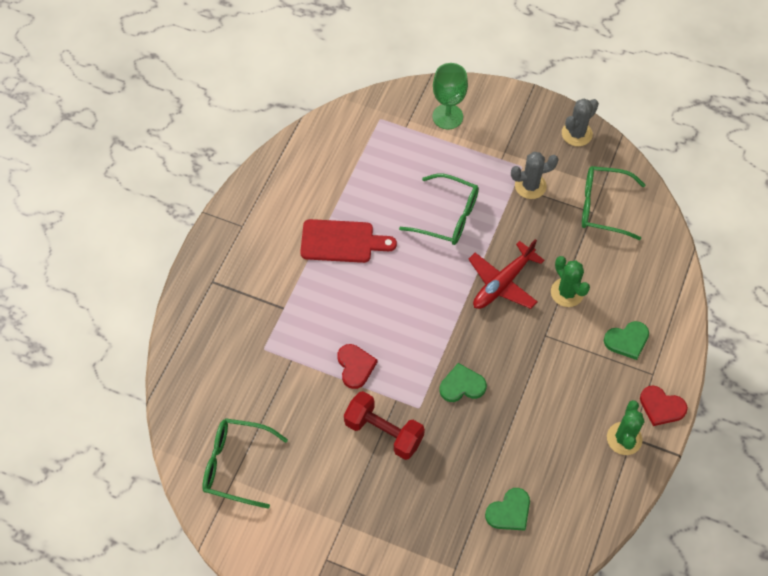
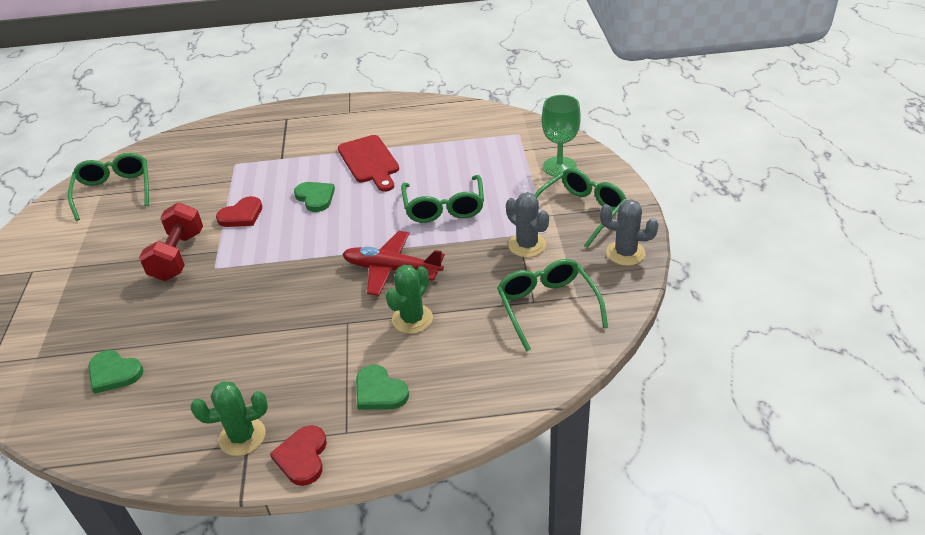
camera: 65 degrees right, 20 degrees down
green heart [440,363,487,402] -> green heart moved to [294,182,335,212]
none -> green glasses [535,168,627,248]

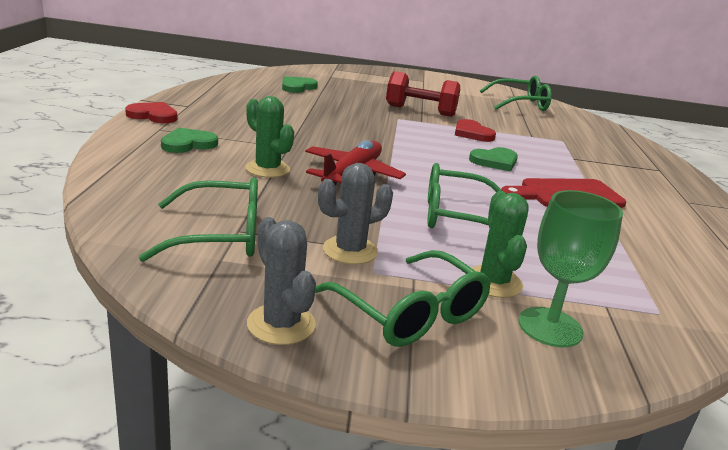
camera: 95 degrees right, 15 degrees down
green cactus [191,381,268,456] -> green cactus moved to [472,191,529,298]
grey cactus [600,199,659,266] -> grey cactus turned 60 degrees counterclockwise [247,217,316,345]

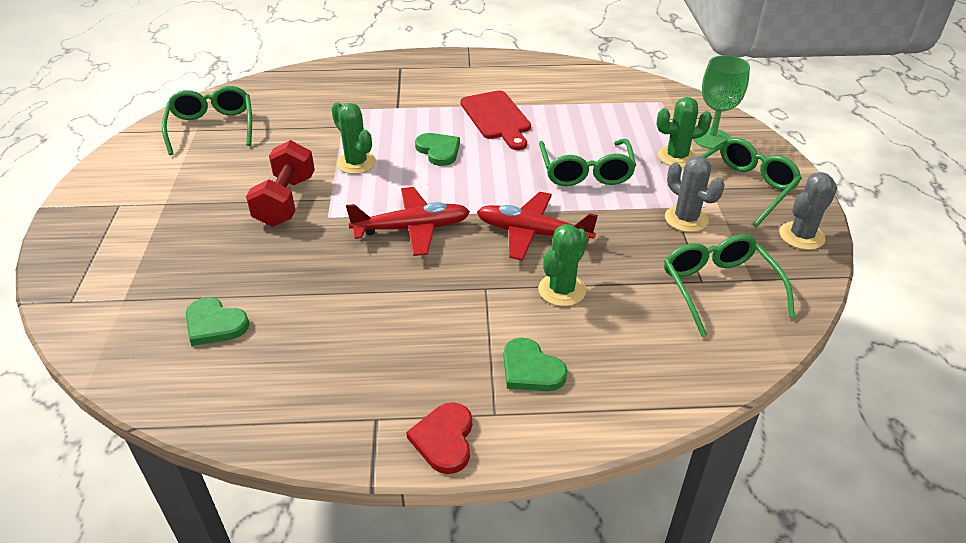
camera: 95 degrees left, 15 degrees up
red heart [455,119,496,142] -> green cactus [331,102,376,174]
none -> red plane [346,187,470,256]

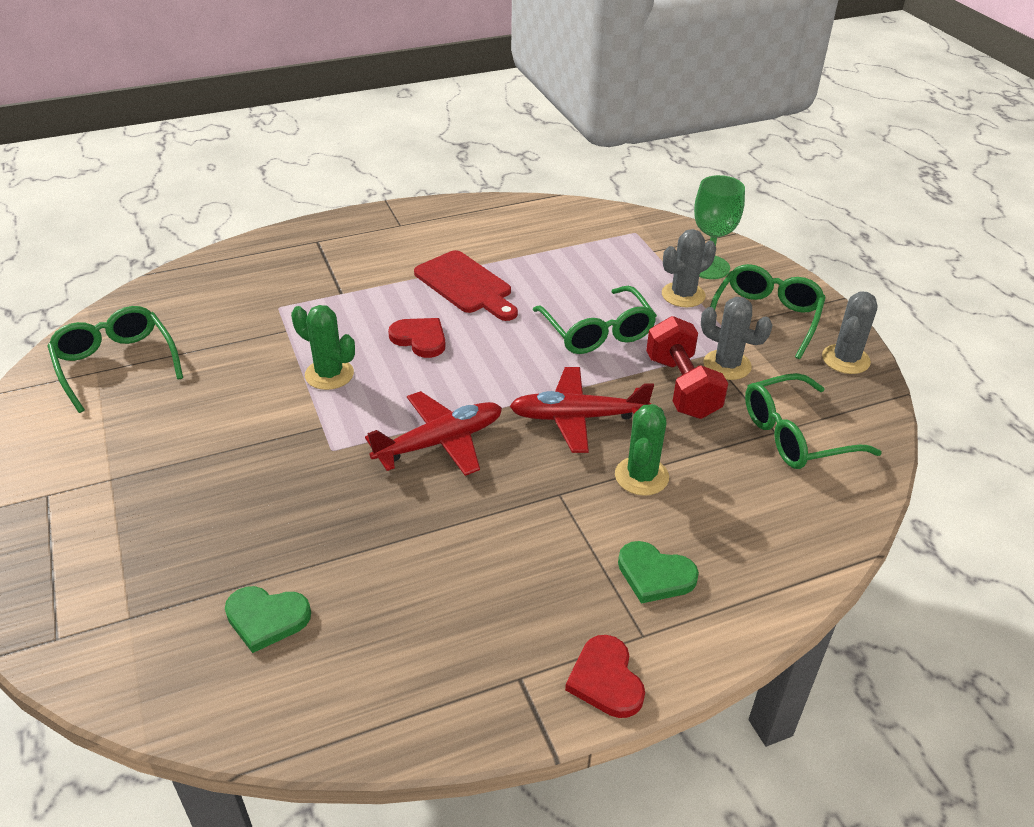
camera: 20 degrees left, 0 degrees up
red dumbbell [246,140,315,227] -> red dumbbell moved to [646,316,728,419]
green heart [415,133,460,166] -> red heart [388,318,446,358]
green cactus [657,97,712,168] -> grey cactus [662,229,716,307]
green glasses [664,234,795,337] -> green glasses turned 75 degrees counterclockwise [745,373,882,469]

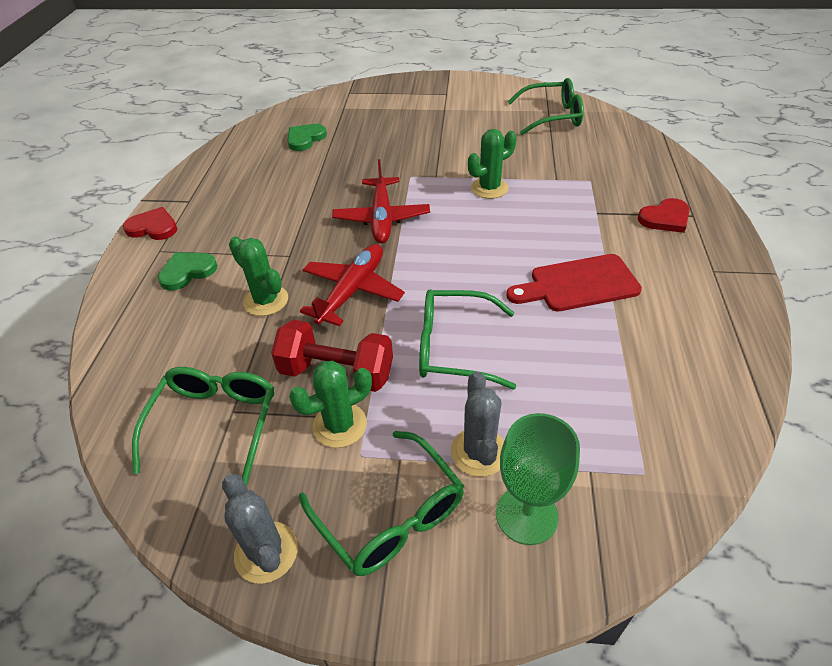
camera: 120 degrees right, 5 degrees up
red heart [388,318,446,358] -> red heart moved to [638,198,690,233]
grey cactus [701,297,773,380] -> green cactus [289,361,372,448]

